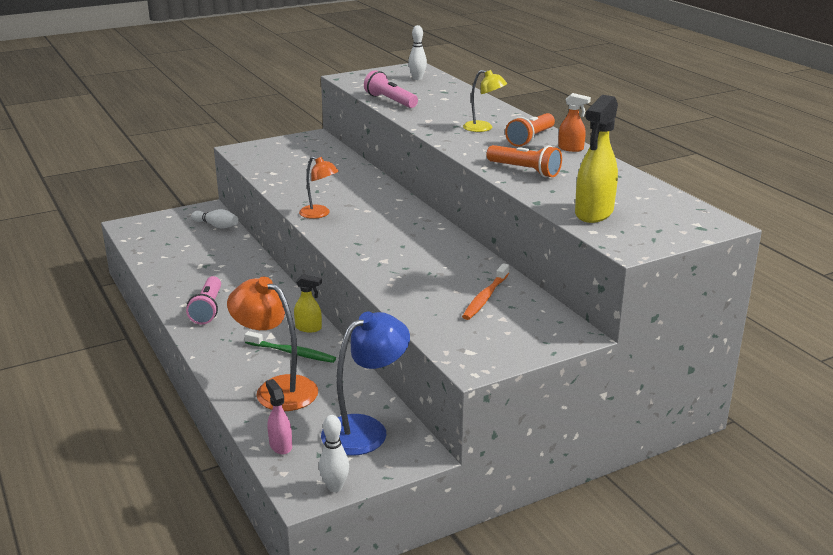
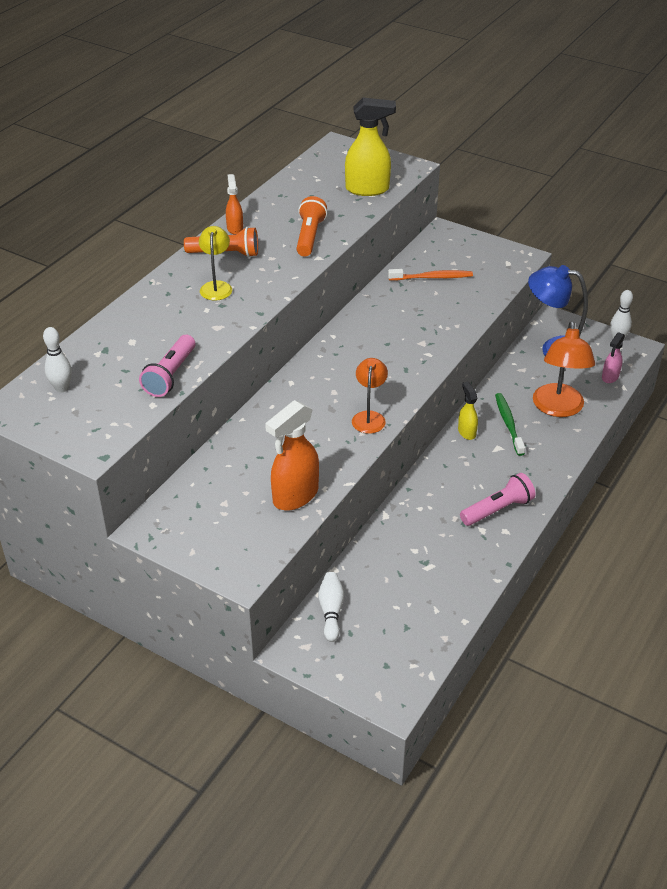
camera: 120 degrees left, 15 degrees up
none -> orange spray bottle [265,400,319,510]

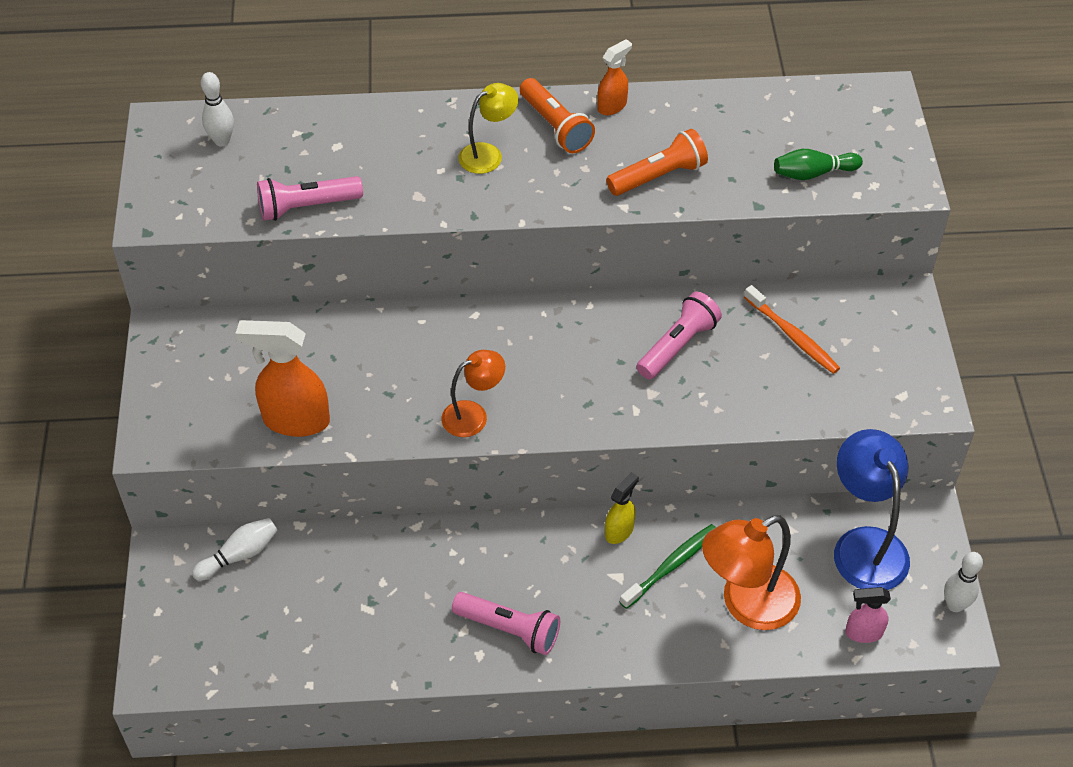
camera: 55 degrees right, 10 degrees up
yellow spray bottle [345,98,396,196] -> green bowling pin [774,149,863,180]
none -> pink flashlight [637,292,722,379]

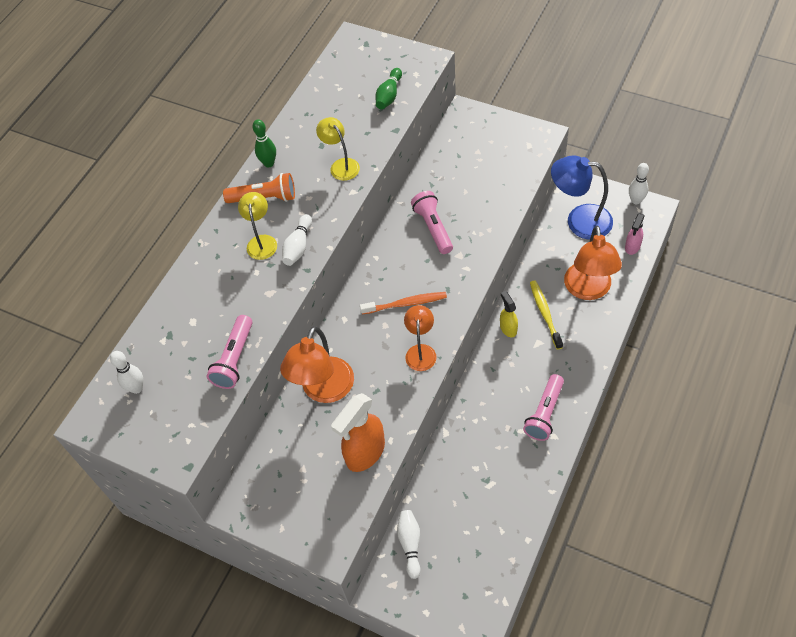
camera: 55 degrees left, 5 degrees up
pink flashlight [452,592,560,655] -> pink flashlight turned 150 degrees clockwise [523,374,564,441]
orange spray bottle [597,39,632,115] -> green bowling pin [252,119,276,168]
orange flashlight [606,129,708,196] -> yellow lamp [316,117,360,181]
green toothbrush [620,524,716,609] -> yellow toothbrush [530,280,563,350]
orange toothbrush [744,285,840,374] -> orange toothbrush moved to [360,292,447,314]
none -> orange lamp [280,326,354,403]
none -> white bowling pin [282,214,312,266]

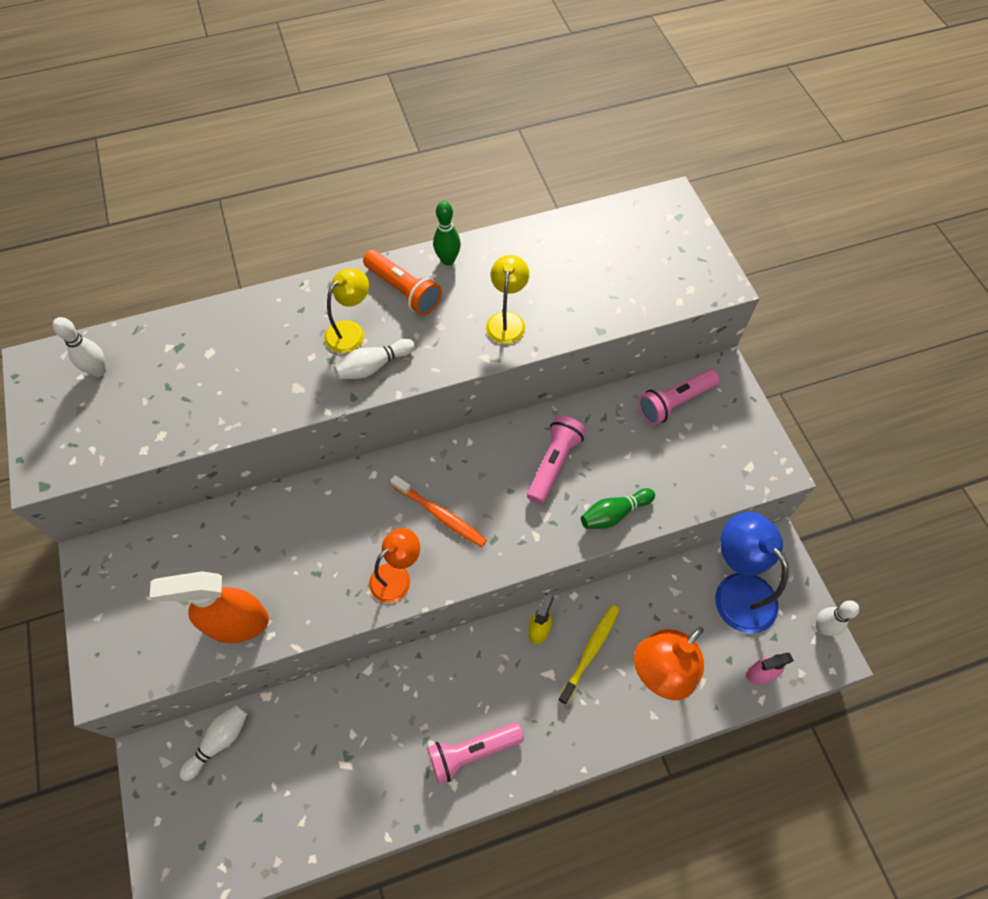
camera: 40 degrees right, 5 degrees up
pink flashlight [207,315,252,389] -> pink flashlight moved to [638,369,719,425]
orange lamp [280,326,354,403] -> none
green bowling pin [376,68,402,109] -> green bowling pin moved to [581,488,655,529]

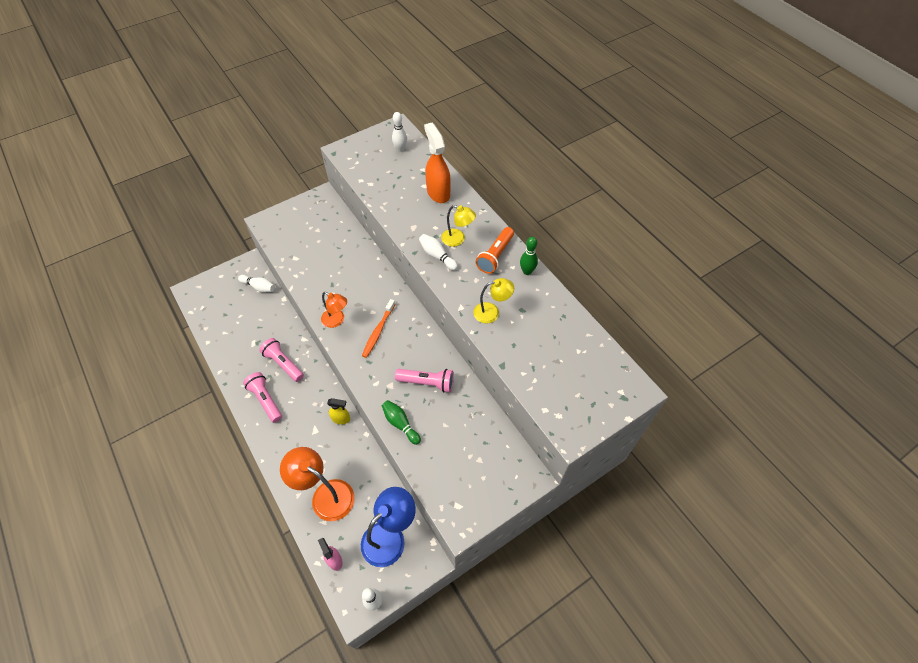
camera: 75 degrees right, 5 degrees down
orange spray bottle [149,571,269,643] -> orange spray bottle moved to [424,123,451,203]
yellow toothbrush [558,605,619,705] -> none
pink flashlight [638,369,719,425] -> pink flashlight moved to [259,338,304,382]

